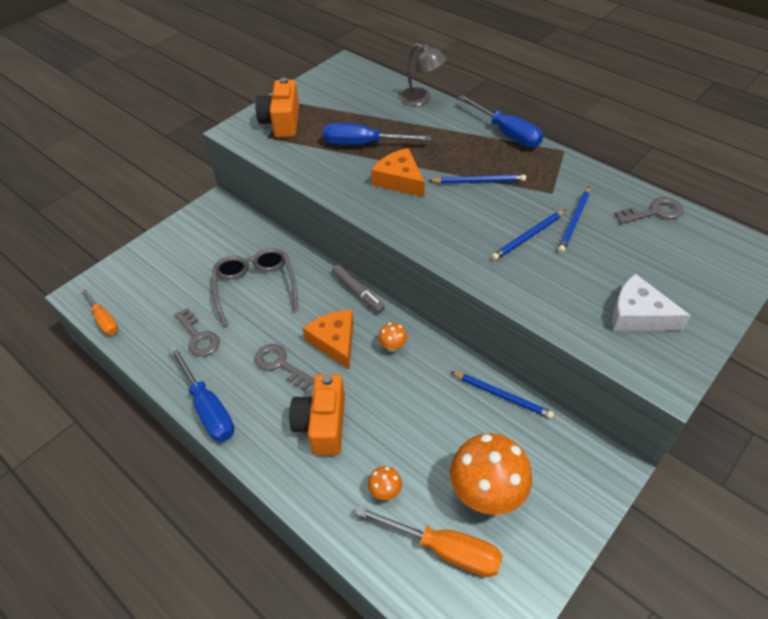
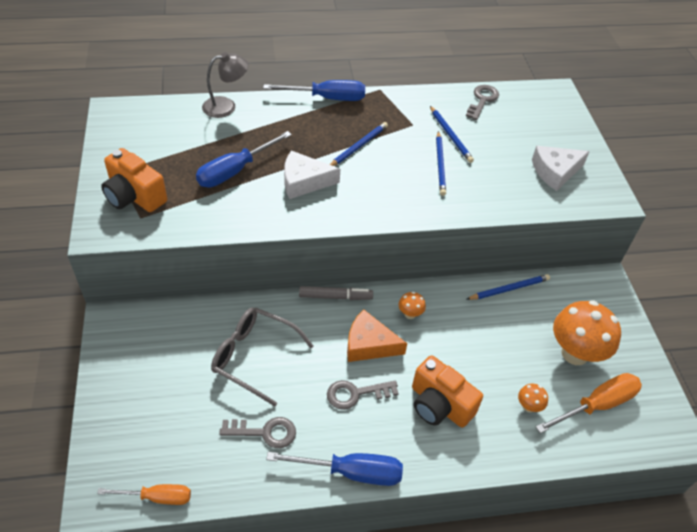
camera: 55 degrees left, 0 degrees up
orange cheese [371,148,425,197] -> white cheese [284,150,340,199]

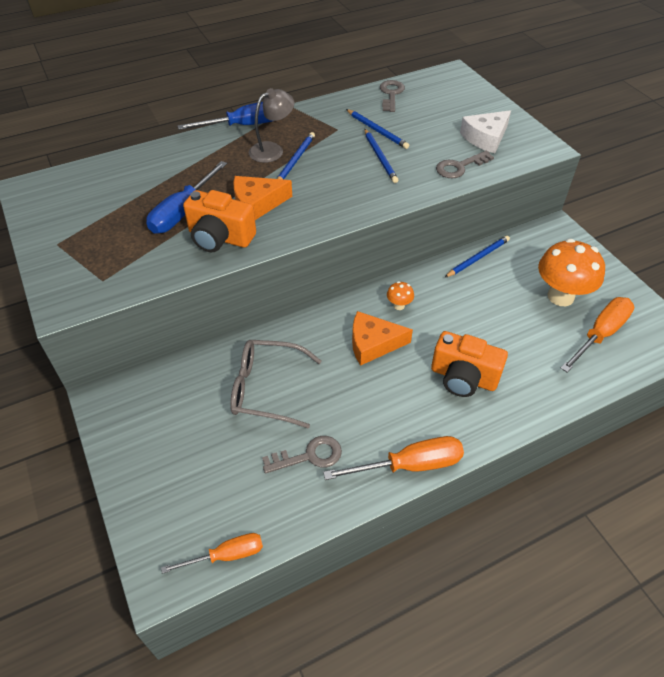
camera: 15 degrees left, 0 degrees up
orange camera [101,148,167,212] -> orange camera moved to [183,190,256,252]
grey lamp [202,52,248,118] -> grey lamp moved to [249,88,294,163]
blue screwdriver [266,452,403,486] -> orange screwdriver [323,436,464,480]
white cheese [284,150,340,199] -> orange cheese [233,176,292,220]
grey marker [299,286,373,300] -> none
grey key [327,380,399,410] -> grey key moved to [436,151,494,178]
orange mushroom [518,384,548,412] -> none

